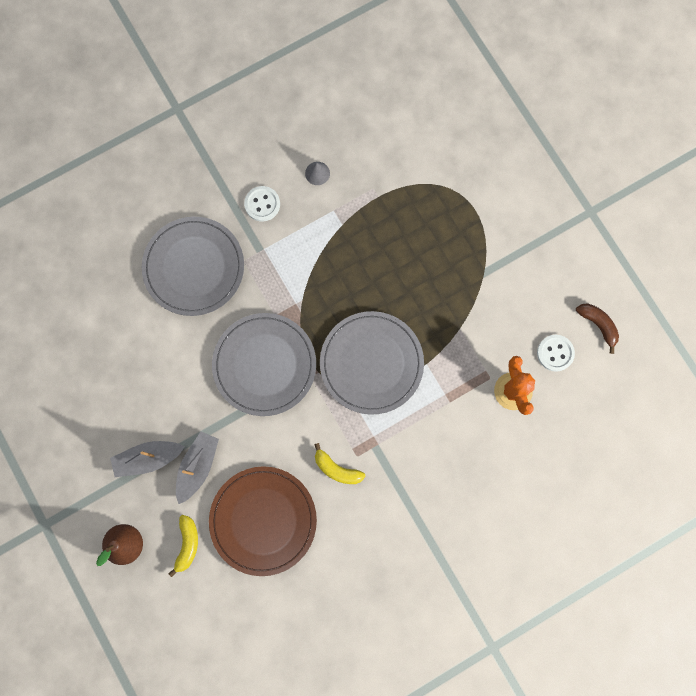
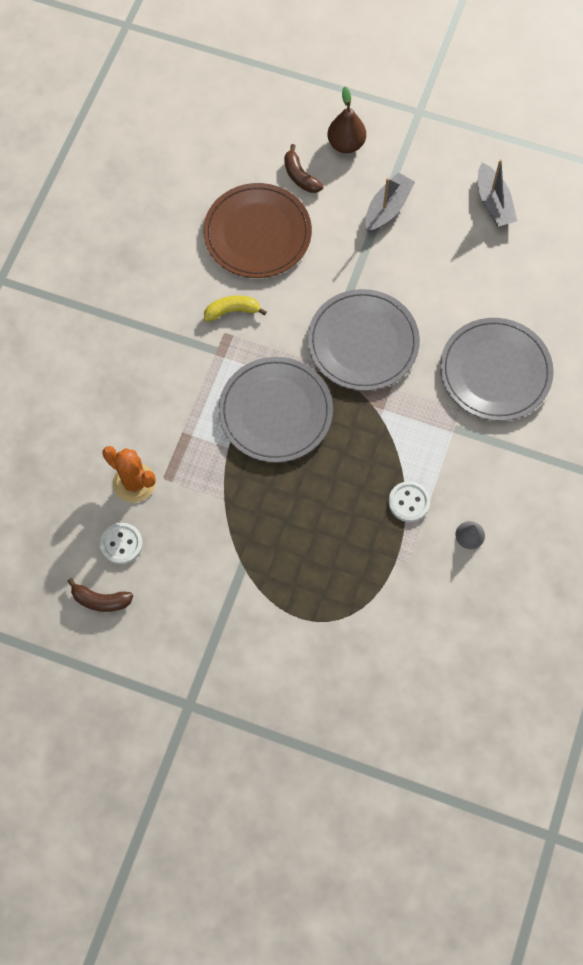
camera: 140 degrees right, 10 degrees down
yellow banana [169,515,198,577] -> brown banana [284,144,324,193]
grey boat [176,431,219,504] -> grey boat moved to [478,159,517,227]
white button [244,186,280,222] -> white button moved to [388,481,430,522]

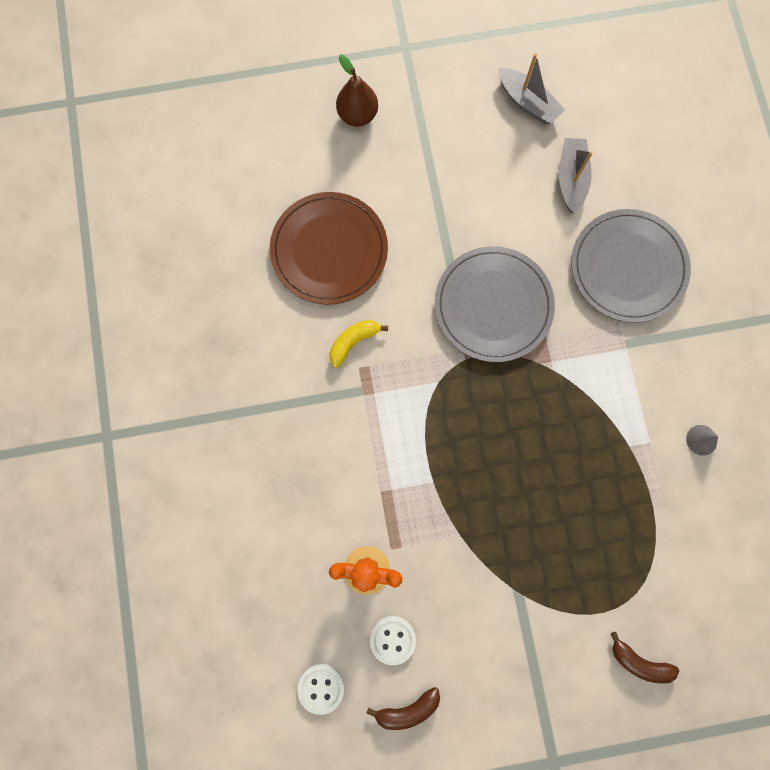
camera: 30 degrees left, 10 degrees up
grey plate [218,357,333,463] -> none
brown banana [284,144,324,193] -> brown banana moved to [611,632,679,684]
grey boat [365,172,415,233] -> grey boat moved to [559,138,593,214]
white button [388,481,430,522] -> white button moved to [297,664,344,715]

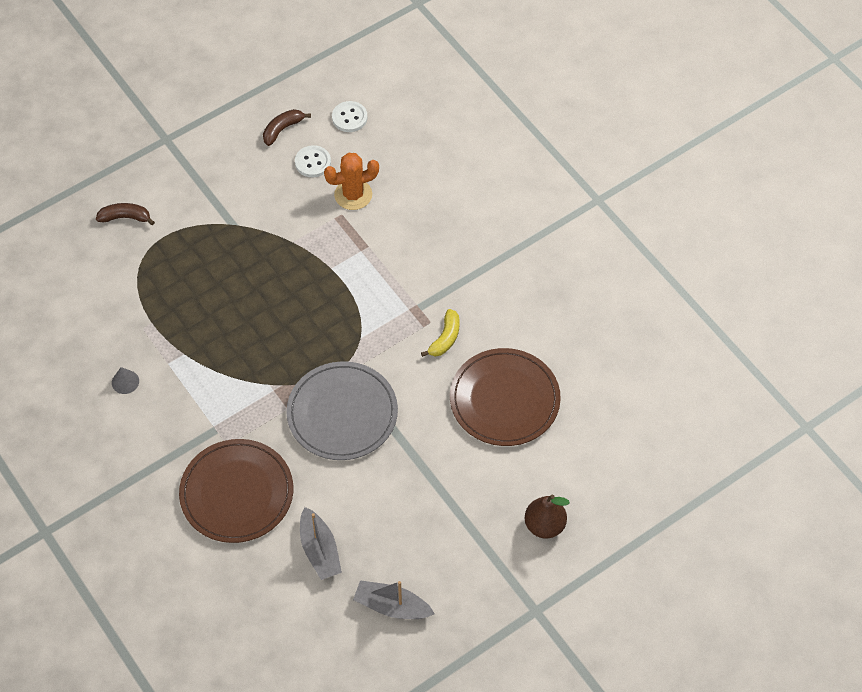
camera: 155 degrees right, 20 degrees down
grey plate [571,209,691,323] -> brown plate [179,439,293,543]

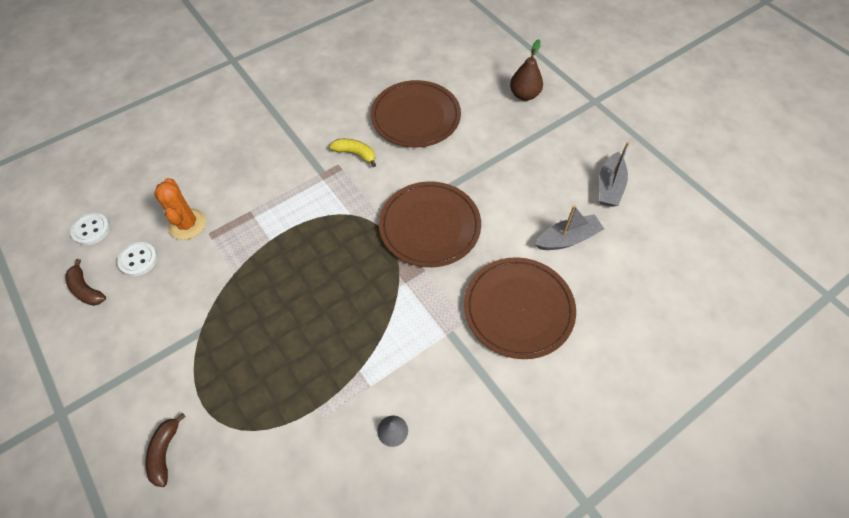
camera: 90 degrees left, 0 degrees up
grey plate [286,361,398,460] -> brown plate [379,181,481,267]

